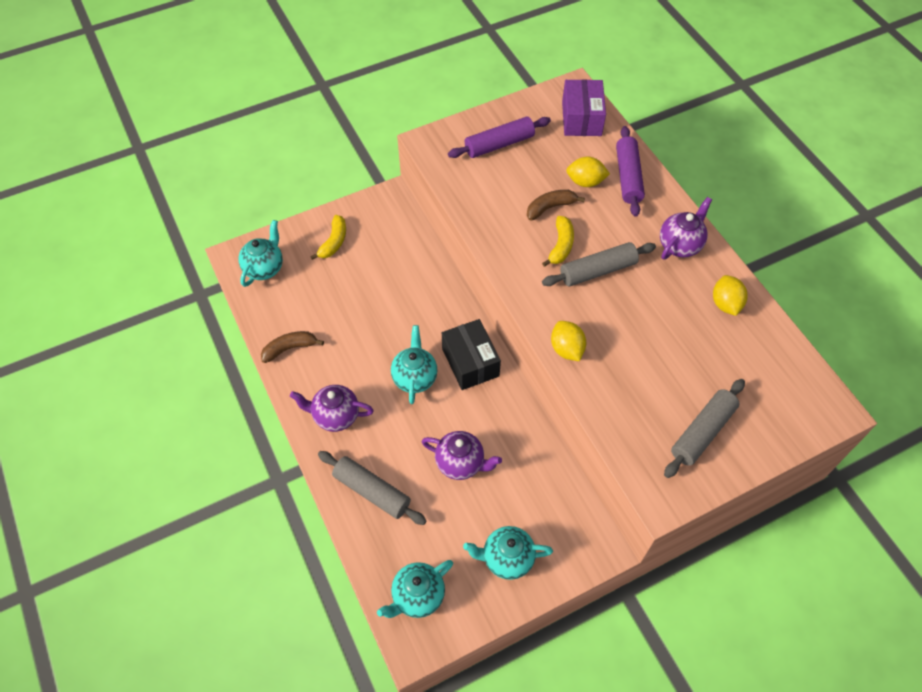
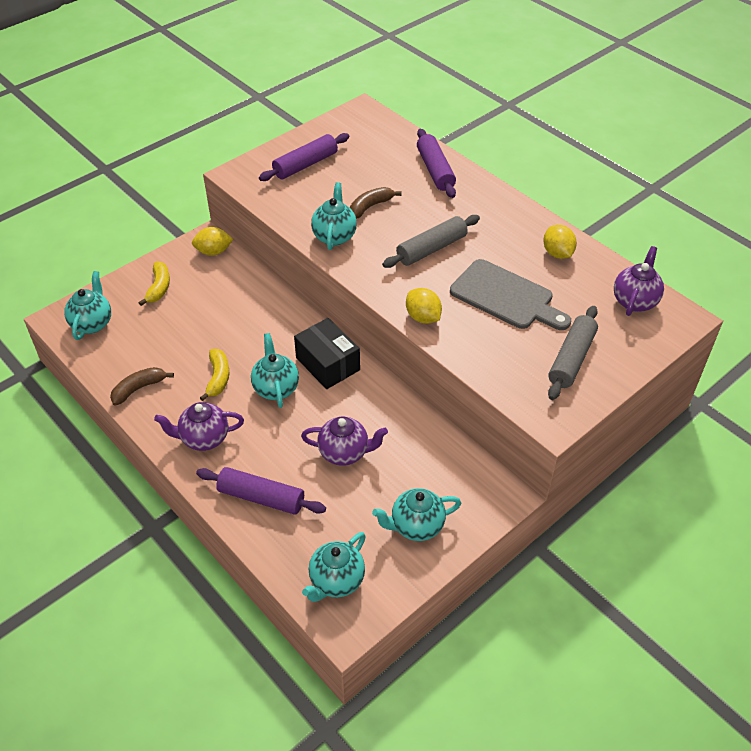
camera: 15 degrees left, 10 degrees down
grey rolling pin [318,451,426,525] -> purple rolling pin [196,467,326,515]
yellow banana [542,216,574,267] -> yellow banana moved to [200,349,229,401]
purple box [562,79,606,136] -> none
yellow lemon [566,157,610,187] -> yellow lemon moved to [192,227,233,256]
purple teapot [660,197,712,260] -> purple teapot moved to [614,246,664,316]
none -> turquoise teapot [311,182,357,250]
none -> grey cutting board [450,259,571,330]

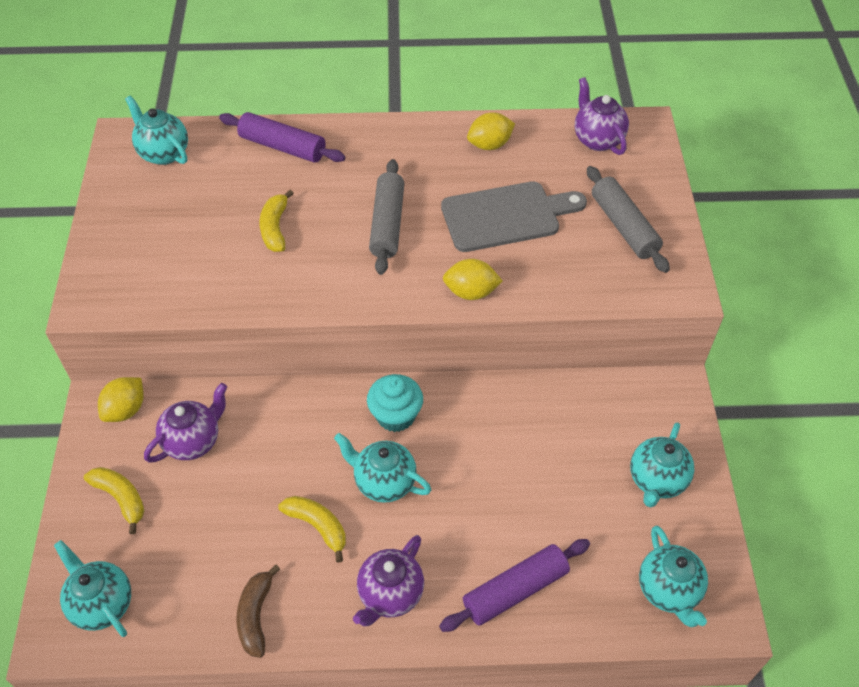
camera: 50 degrees left, 5 degrees up
purple rolling pin [259,133,349,181] -> none
black box [294,318,360,389] -> turquoise cupcake [367,374,423,432]
purple teapot [301,417,388,466] -> purple teapot moved to [144,383,227,463]
turquoise teapot [311,182,357,250] -> turquoise teapot moved to [125,95,188,165]
brown banana [350,187,401,219] -> yellow banana [259,190,294,252]
yellow lemon [543,225,577,259] -> yellow lemon turned 45 degrees counterclockwise [467,112,515,150]

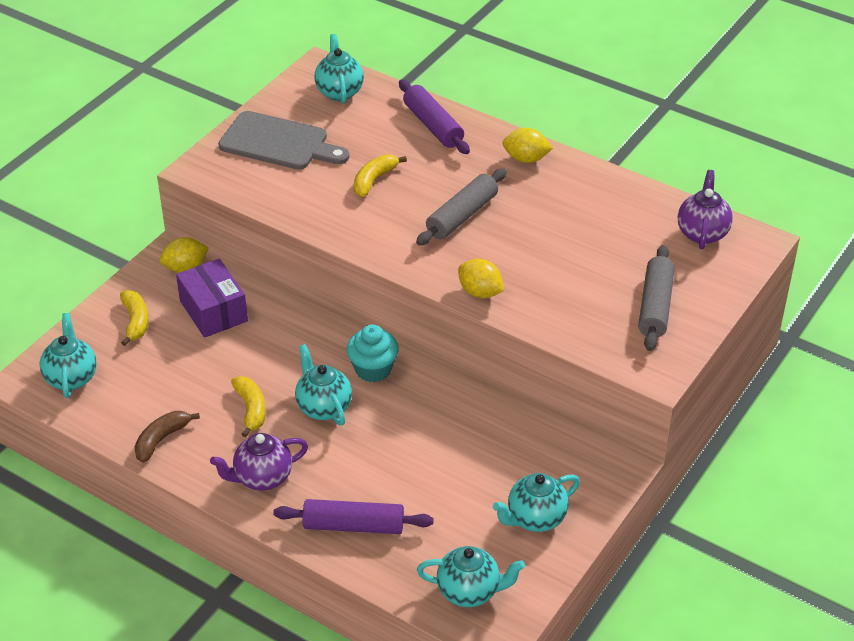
camera: 35 degrees right, 10 degrees down
purple teapot [144,383,227,463] -> purple box [176,259,248,338]
grey cutting board [441,181,587,252] -> grey cutting board moved to [218,111,350,170]
yellow lemon [467,112,515,150] -> yellow lemon moved to [502,128,553,163]
turquoise teapot [639,526,708,627] -> turquoise teapot turned 105 degrees counterclockwise [417,546,525,607]

